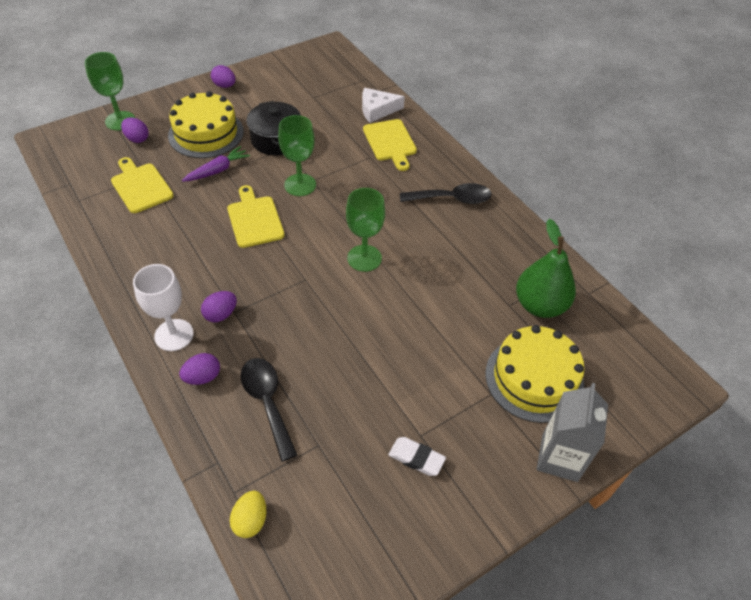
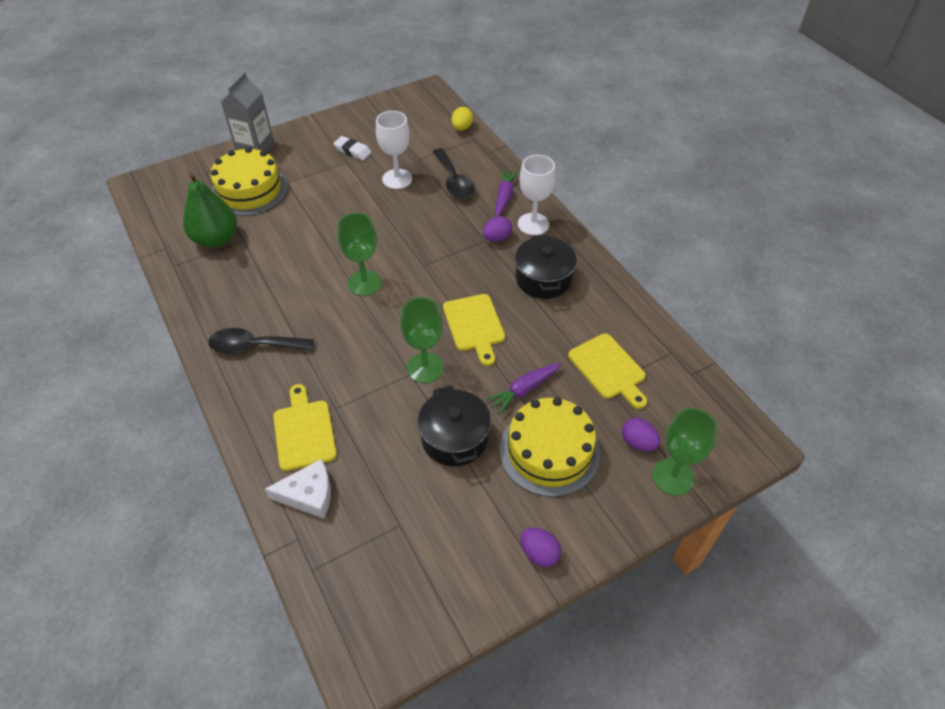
camera: 175 degrees left, 0 degrees up
purple egg [179,353,220,385] -> purple carrot [495,169,519,216]
none -> white goblet [376,111,412,189]
none -> black pot [515,235,577,299]

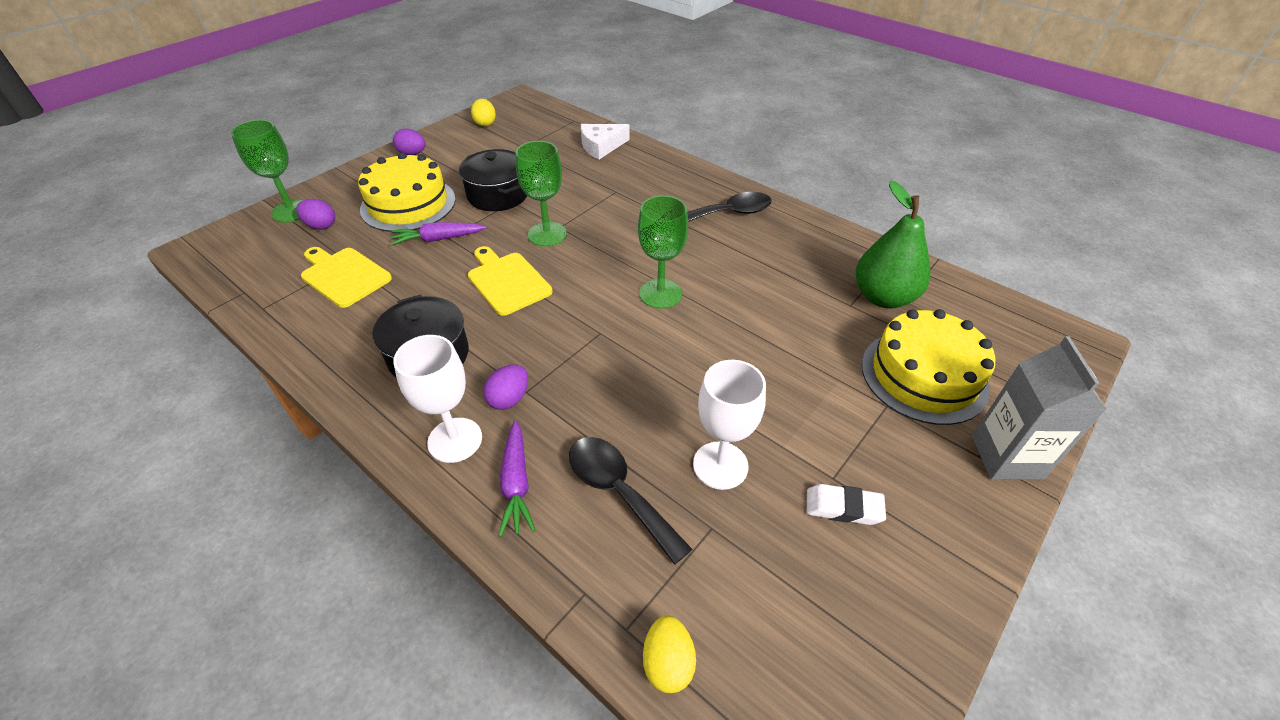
camera: 160 degrees right, 5 degrees down
yellow cutting board [273,384,337,471] -> none
purple carrot [486,363,561,414] -> purple carrot turned 135 degrees counterclockwise [391,222,486,245]
none -> yellow egg [471,99,496,126]

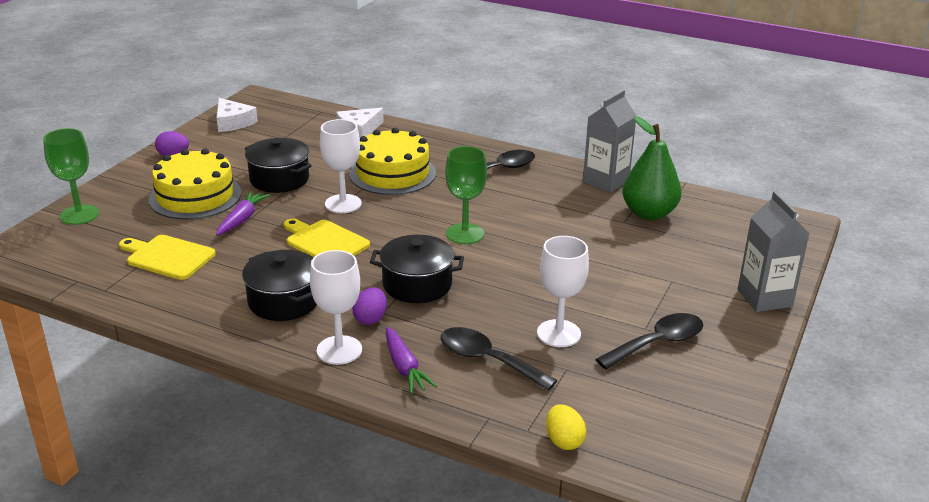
camera: 15 degrees left, 15 degrees down
purple egg [296,199,335,230] -> none
purple carrot [391,222,486,245] -> purple carrot turned 135 degrees clockwise [216,191,270,236]
yellow egg [471,99,496,126] -> white cheese [217,98,258,132]
green goblet [516,141,567,247] -> white goblet [320,119,362,213]
white eraser [807,484,886,525] -> black spoon [595,313,703,369]
yellow cake [862,309,995,425] -> yellow cake moved to [349,128,436,195]
none -> black pot [370,235,464,303]
none -> grey carton [583,90,637,193]

